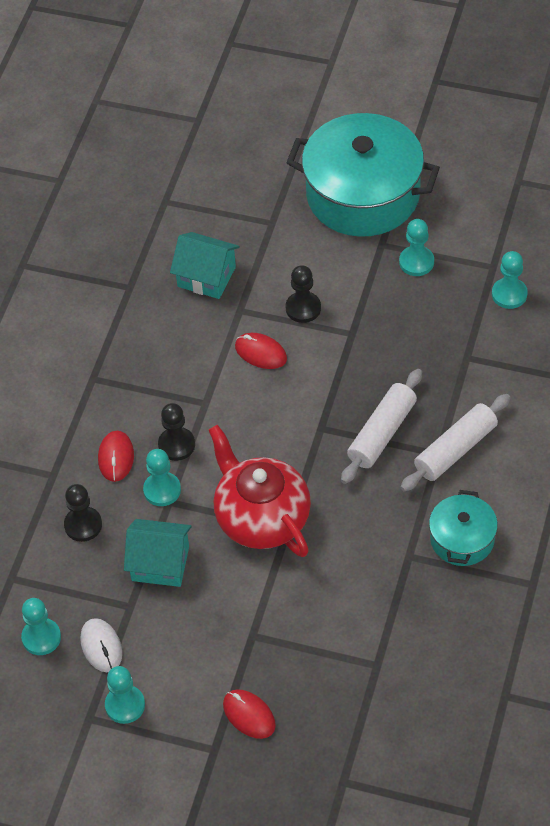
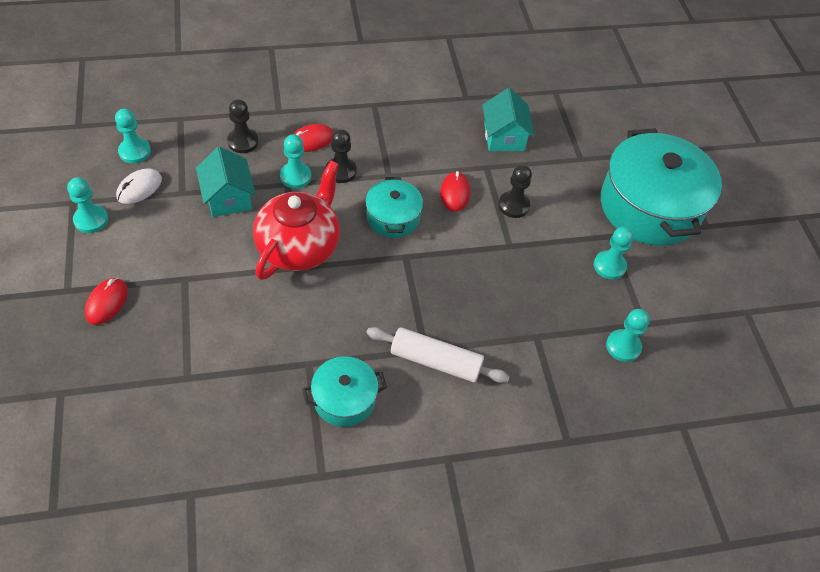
camera: 55 degrees right, 0 degrees up
white rolling pin [341,369,422,484] -> none
none -> turquoise pot [365,177,423,238]

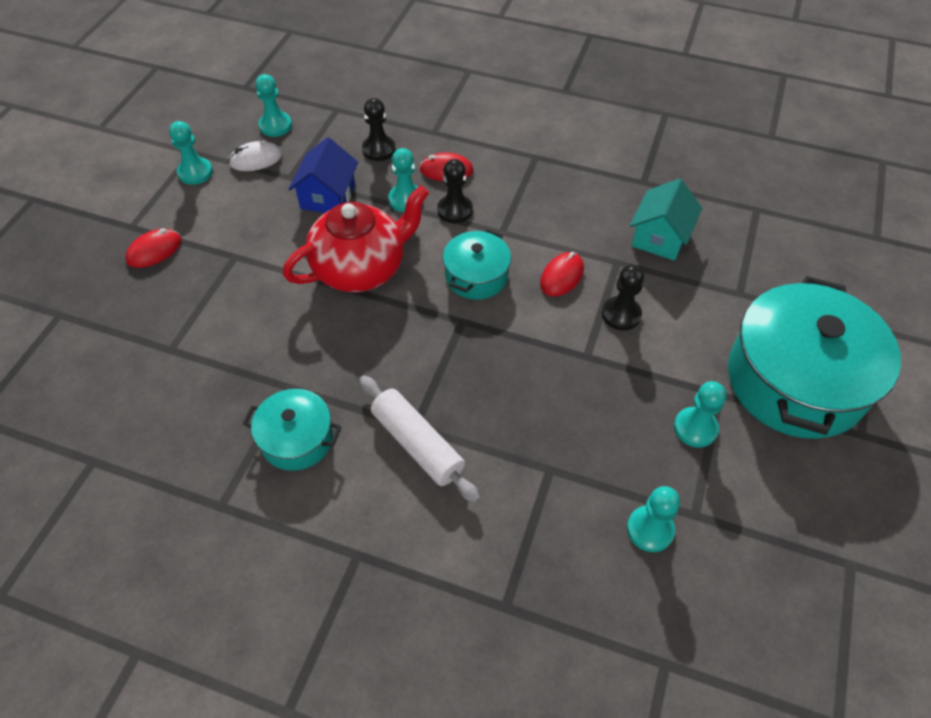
camera: 35 degrees right, 0 degrees up
turquoise house [196,147,256,217] -> blue house [289,137,358,213]

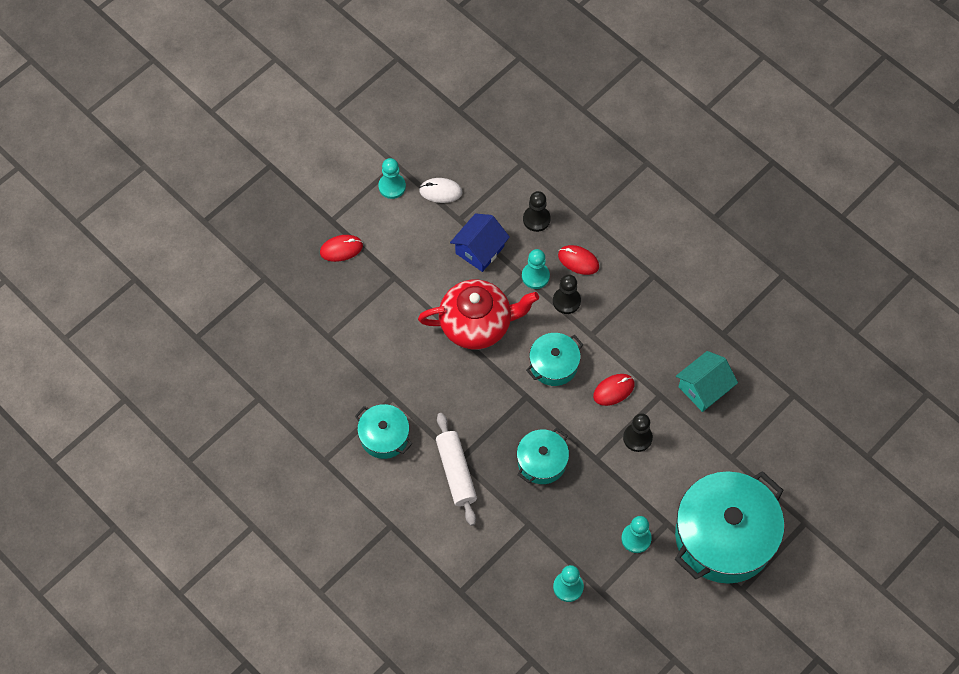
camera: 25 degrees right, 10 degrees up
turquoise pawn [255,74,292,137] -> none
none -> turquoise pot [517,428,569,484]

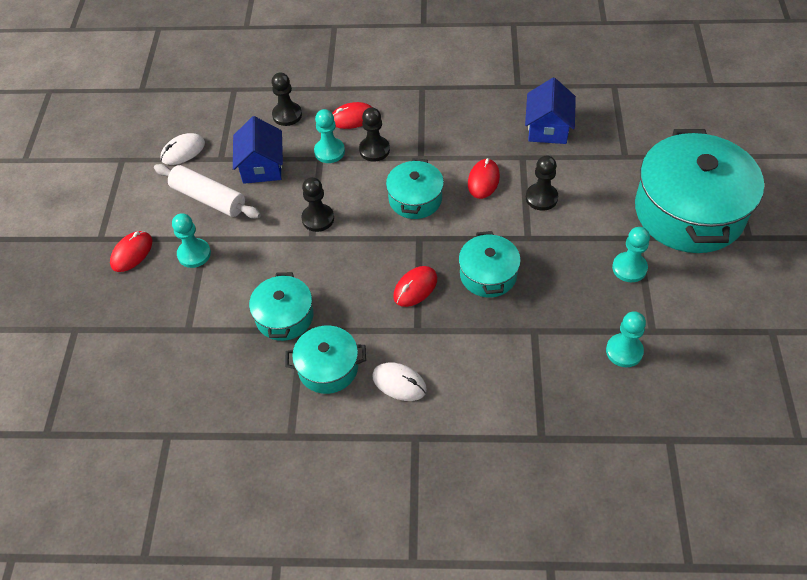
camera: 40 degrees left, 10 degrees down
turquoise pawn [378,158,406,199] -> turquoise pawn moved to [172,213,211,268]
red teapot [418,280,539,349] -> black pawn [301,177,334,232]
white rolling pin [436,413,477,526] -> white rolling pin moved to [154,164,261,219]
turquoise house [676,351,738,412] -> blue house [525,78,576,144]
none -> turquoise pot [249,272,314,341]
none -> white mouse [372,362,427,401]
none -> red mouse [393,266,437,307]

